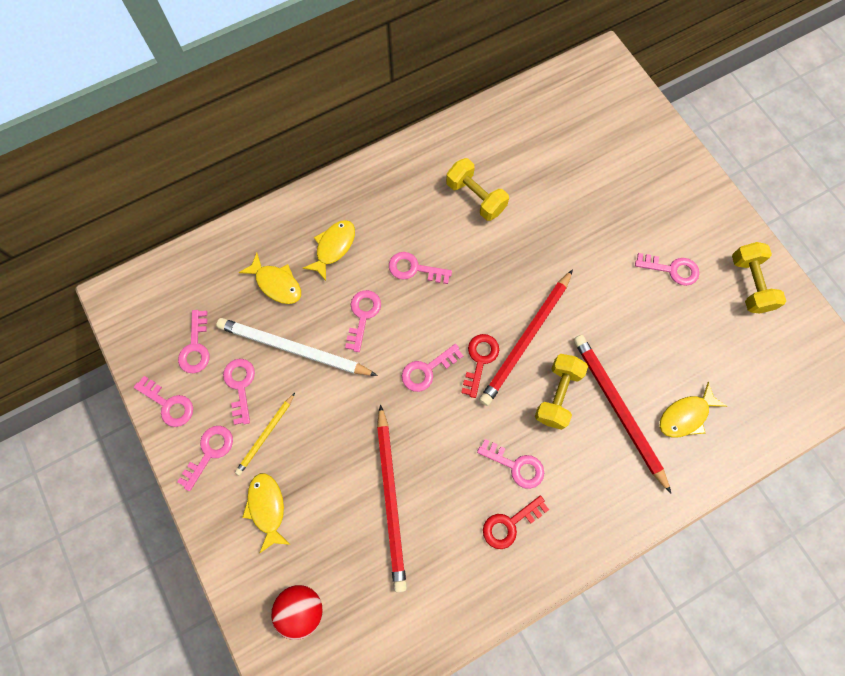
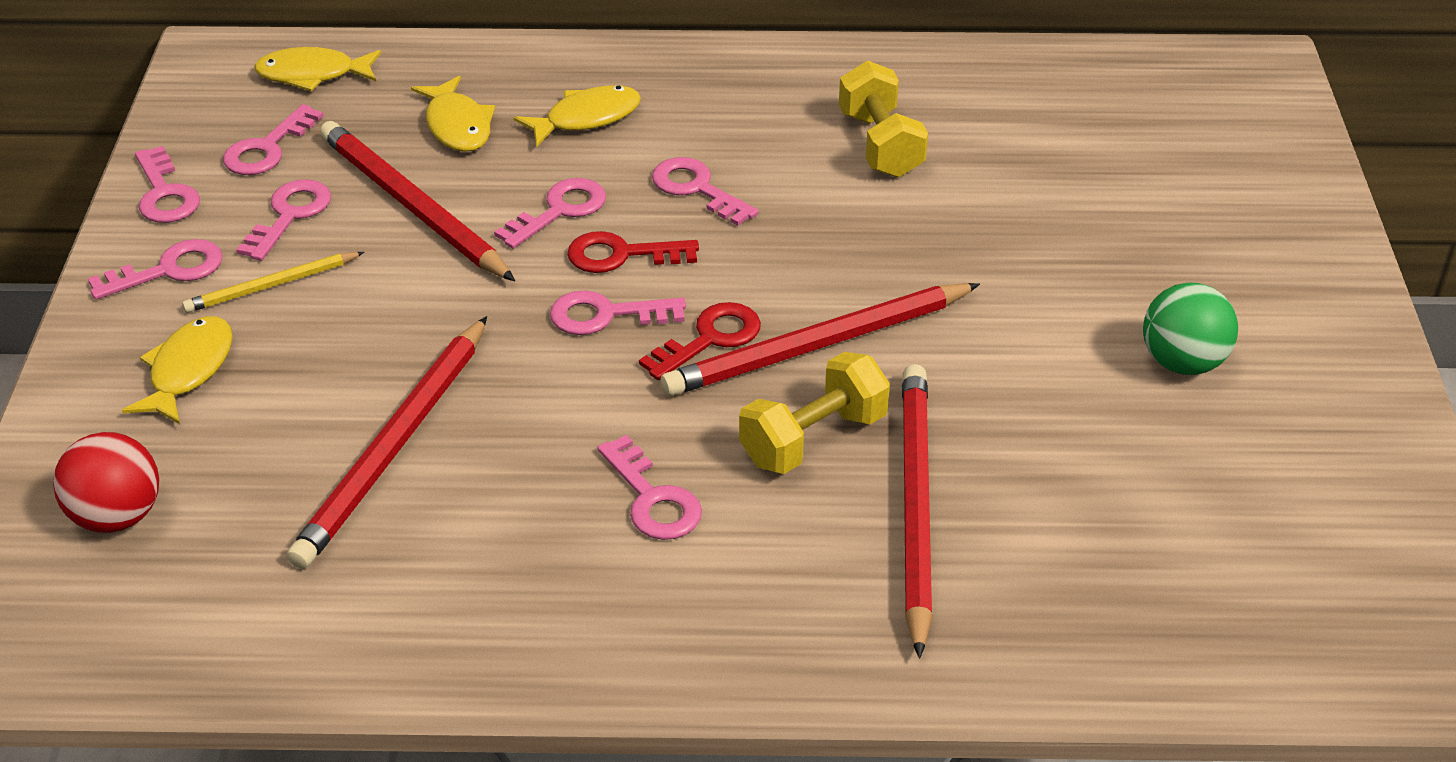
camera: 30 degrees right, 30 degrees down
white pencil [216,318,378,376] -> red pencil [320,121,515,281]
red key [483,496,549,549] -> red key moved to [567,231,699,273]
pink key [635,253,699,286] -> green ball [1143,282,1238,375]
yellow fish [660,382,727,438] -> yellow fish moved to [254,47,381,91]
yellow dumbbell [732,242,786,314] -> none

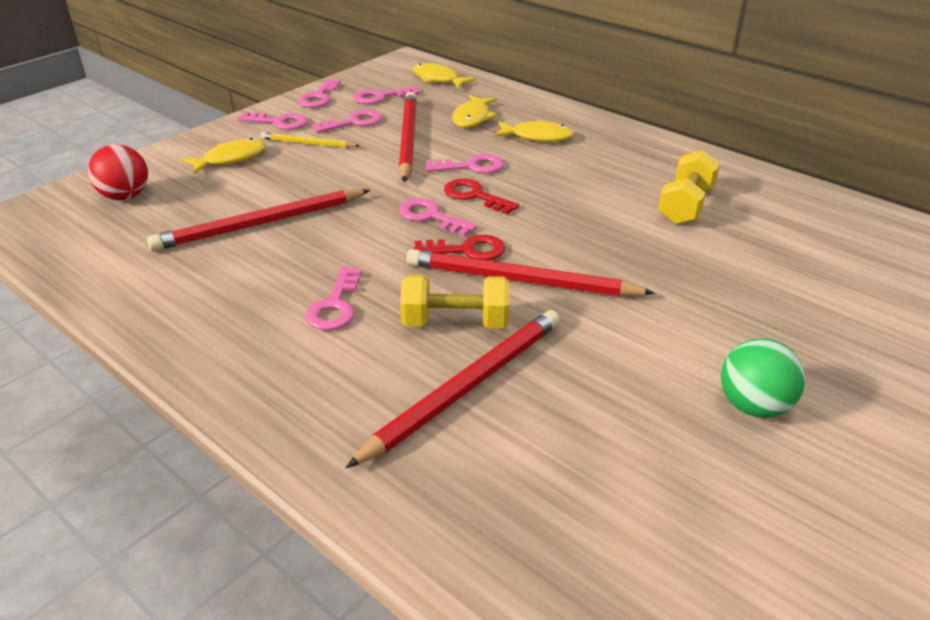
camera: 40 degrees right, 5 degrees down
pink key [652,157,759,226] -> none

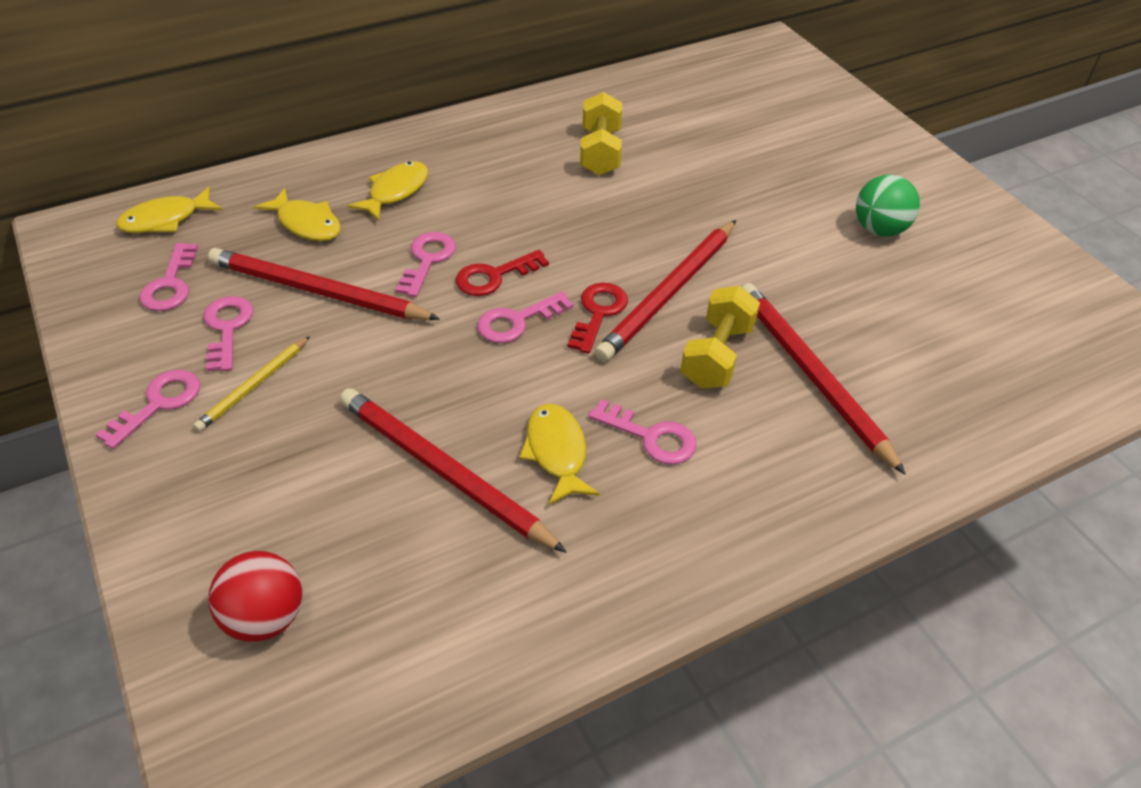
camera: 70 degrees left, 10 degrees up
red pencil [147,189,371,251] -> red pencil turned 135 degrees clockwise [340,388,567,553]
yellow fish [182,138,266,174] -> yellow fish moved to [519,404,600,505]
pink key [298,79,341,108] -> none
yellow dumbbell [658,150,720,225] -> yellow dumbbell turned 45 degrees clockwise [580,92,622,176]

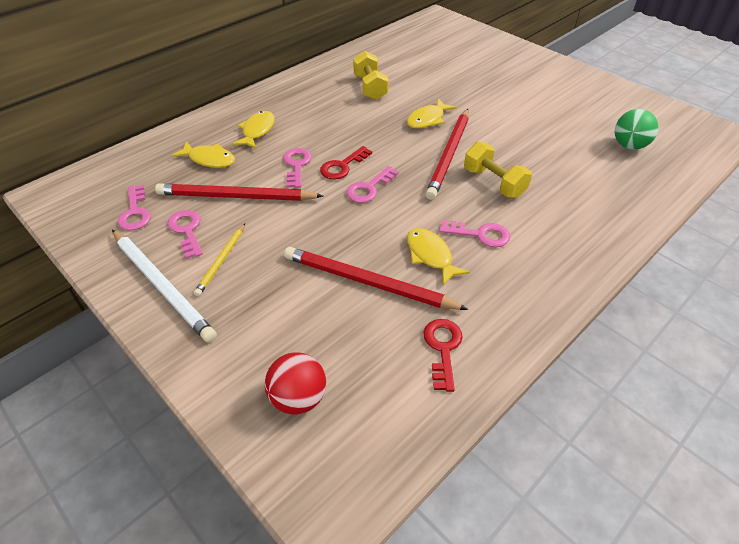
camera: 15 degrees left, 0 degrees up
pink key [95,370,200,449] -> white pencil [112,230,217,342]
yellow fish [116,187,222,233] -> yellow fish moved to [407,99,457,129]
red key [567,283,628,354] -> red key moved to [423,319,463,392]
yellow dumbbell [680,286,760,388] -> yellow dumbbell turned 45 degrees counterclockwise [464,142,532,198]
red pencil [742,283,906,475] -> none
green ball [856,174,920,237] -> green ball moved to [615,109,658,150]

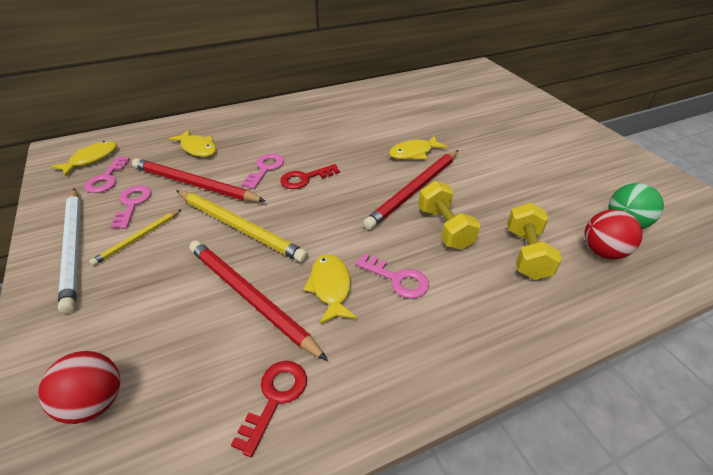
camera: 20 degrees right, 5 degrees down
yellow fish [232,111,275,149] -> yellow fish moved to [51,141,117,176]
pink key [346,166,399,203] -> none
yellow dumbbell [353,51,389,100] -> yellow dumbbell moved to [507,203,562,280]
none -> yellow pencil [176,190,308,263]
none -> red ball [584,209,643,259]

